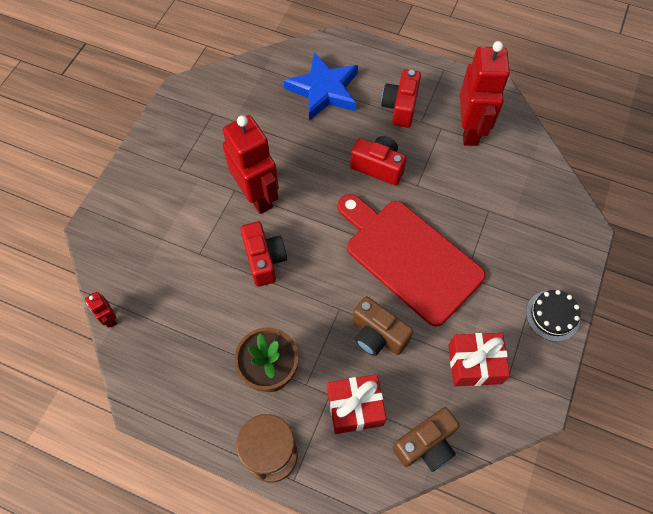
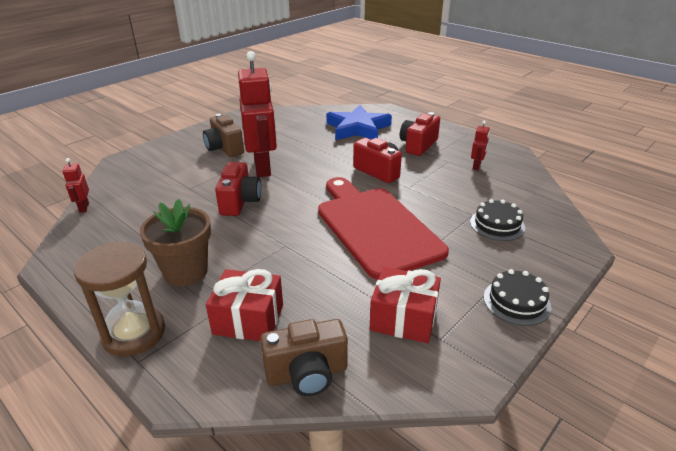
camera: 20 degrees right, 30 degrees down
brown camera [352,296,414,356] -> brown camera moved to [203,114,244,157]
red robot [460,41,510,146] -> red robot [471,121,490,170], size x0.43
none -> black cake [470,199,525,241]

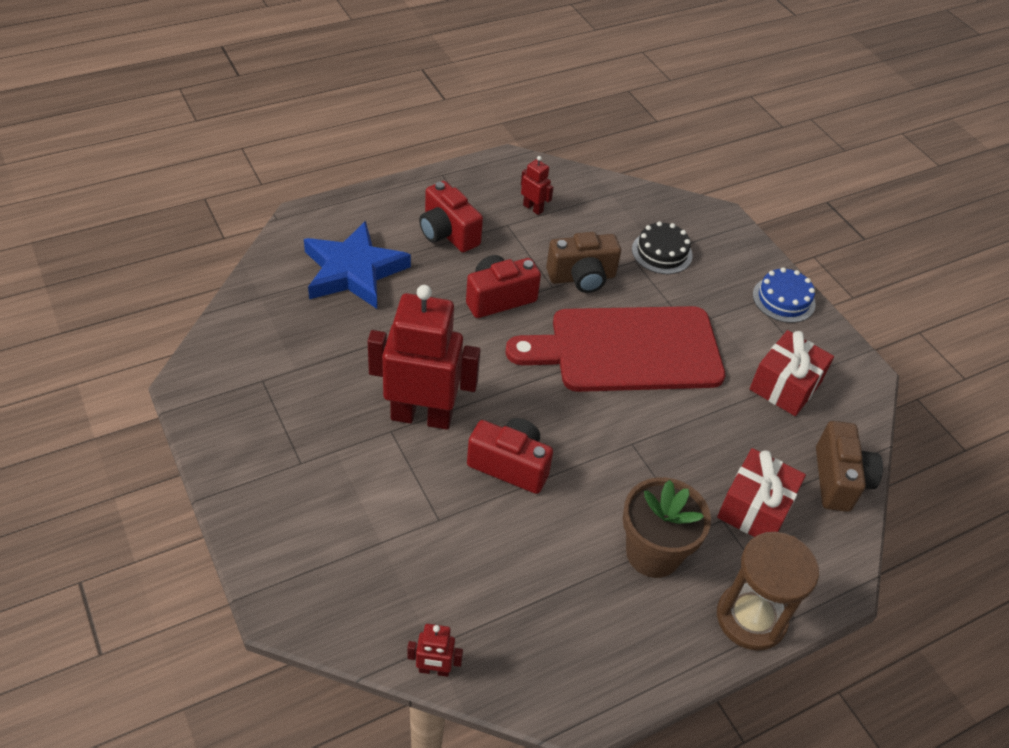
camera: 75 degrees left, 15 degrees up
brown camera [203,114,244,157] -> brown camera moved to [546,232,621,293]
black cake [484,269,551,326] -> blue cake [753,267,816,323]

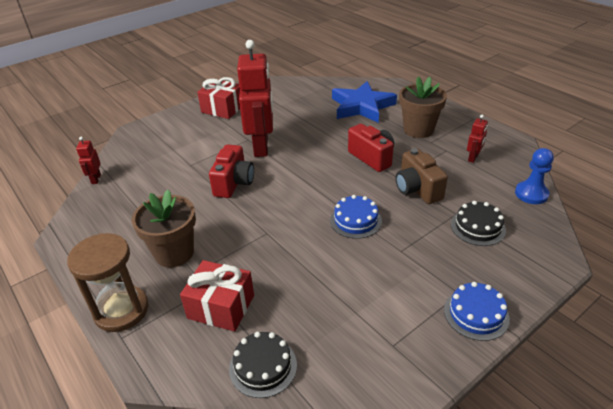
camera: 85 degrees right, 10 degrees down
red camera [419,181,483,252] -> brown flower pot [399,76,447,138]
red cutting board [505,306,725,392] -> blue cake [330,195,382,239]
red gift [750,330,834,416] -> red gift moved to [197,77,240,119]
brown camera [816,421,883,512] -> black cake [229,332,297,398]
none -> blue pawn [515,148,554,204]

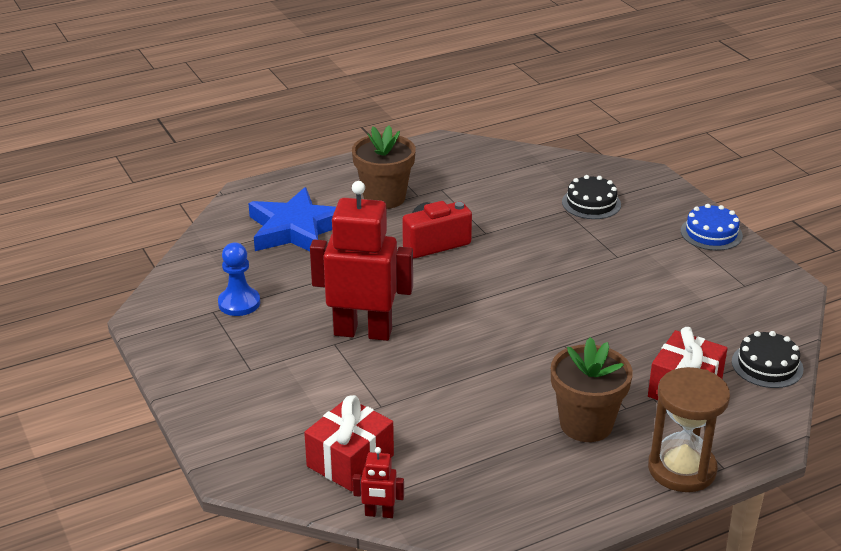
camera: 80 degrees left, 5 degrees down
red gift [197,77,240,119] -> red gift moved to [304,395,394,491]
red camera [209,144,254,198] -> none
blue cake [330,195,382,239] -> none
brown camera [396,149,448,204] -> none
red robot [467,114,488,163] -> none
blue pawn [515,148,554,204] -> blue pawn moved to [218,243,260,316]

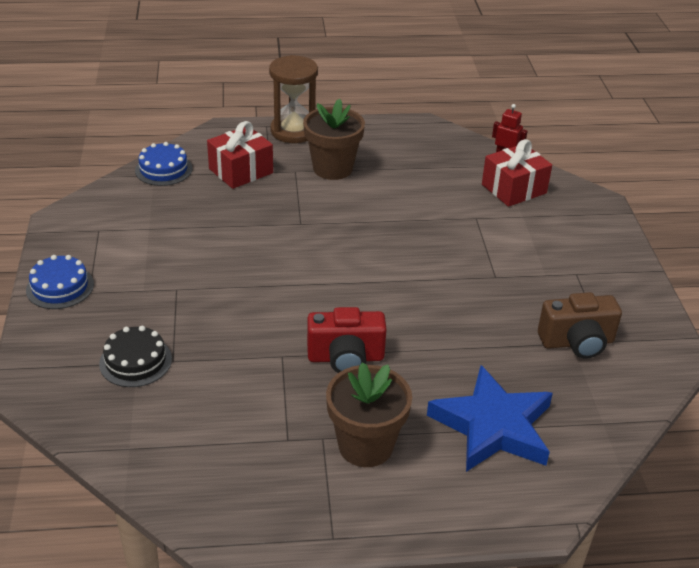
camera: 160 degrees left, 5 degrees up
blue pawn [218,243,260,316] -> brown camera [538,292,622,358]
red robot [310,181,413,341] -> none
black cake [732,331,804,388] -> blue cake [135,142,192,186]

